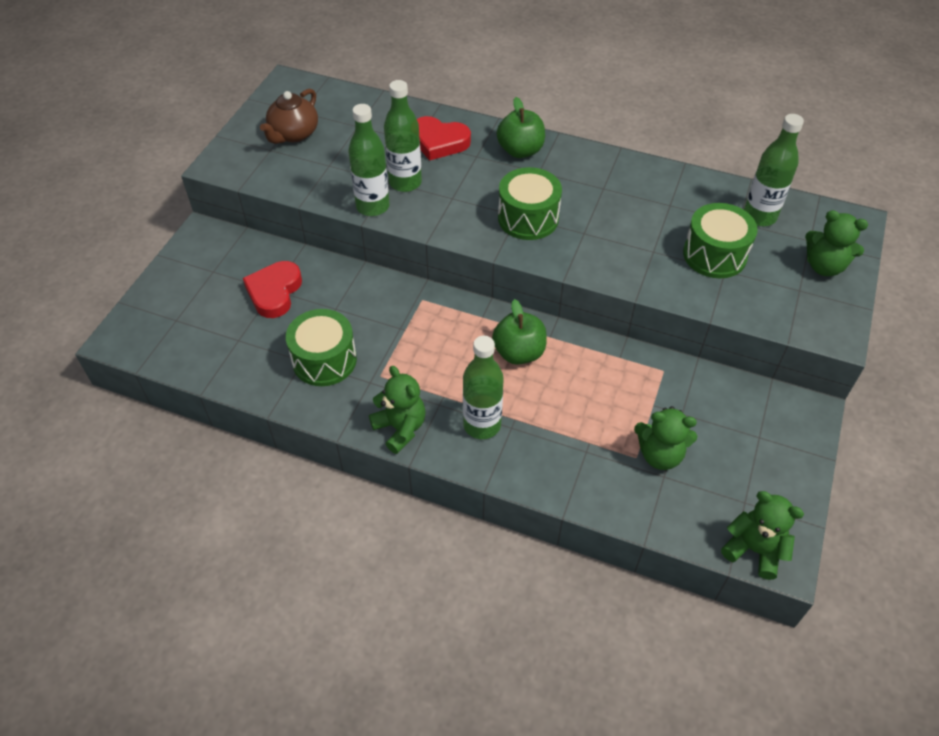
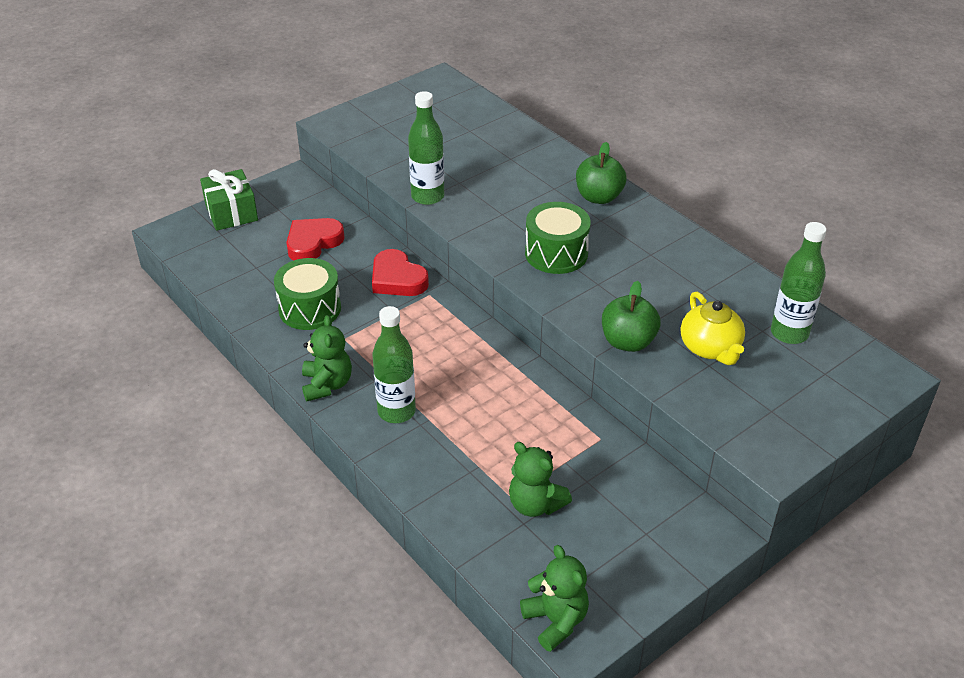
camera: 30 degrees right, 10 degrees down
brown teapot [260,88,318,144] -> none
green bottle [384,80,422,192] -> none
red heart [417,116,471,161] -> red heart moved to [372,249,429,296]
green apple [492,299,547,365] -> green apple moved to [602,281,661,352]
green drum [683,203,758,278] -> yellow teapot [681,292,745,365]
green teddy bear [805,210,868,276] -> none
none -> green gift [200,169,258,231]

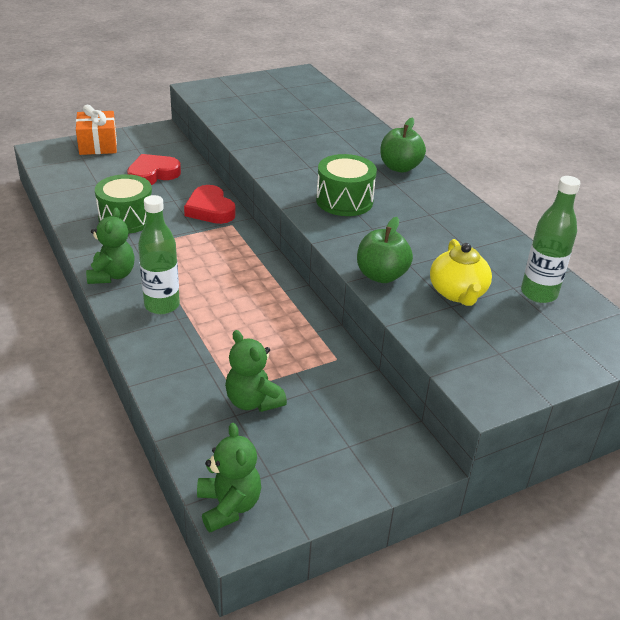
camera: 10 degrees right, 5 degrees down
green gift [200,169,258,231] -> orange gift [76,105,117,155]
green bottle [408,91,444,205] -> none

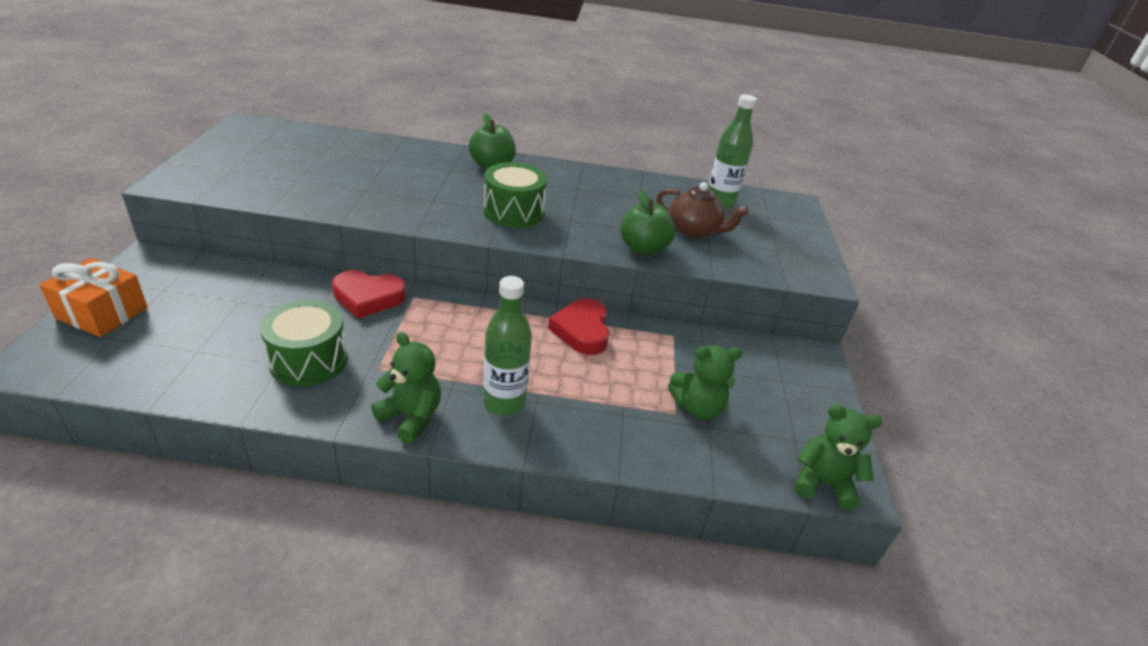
camera: 60 degrees left, 0 degrees up
red heart [127,154,181,185] -> red heart moved to [548,298,609,355]
yellow teapot [430,239,492,306] -> brown teapot [656,182,749,238]

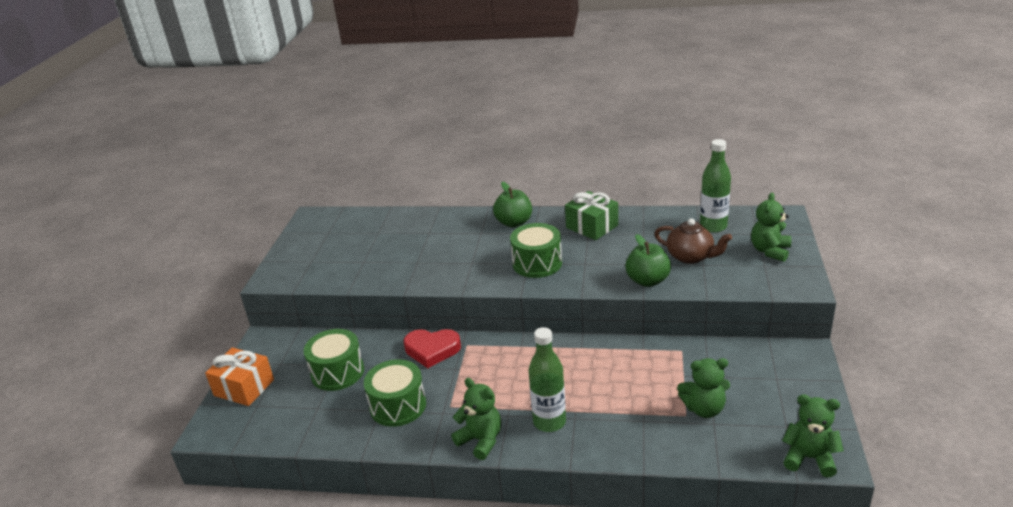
camera: 10 degrees right, 5 degrees down
red heart [548,298,609,355] -> none
none -> green drum [304,329,364,391]
none -> green gift [565,191,618,240]
none -> green teddy bear [751,193,791,262]

